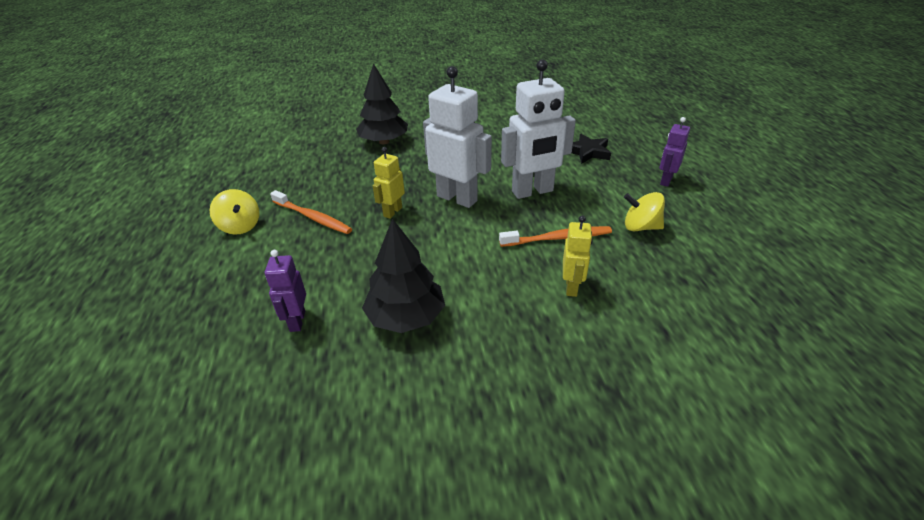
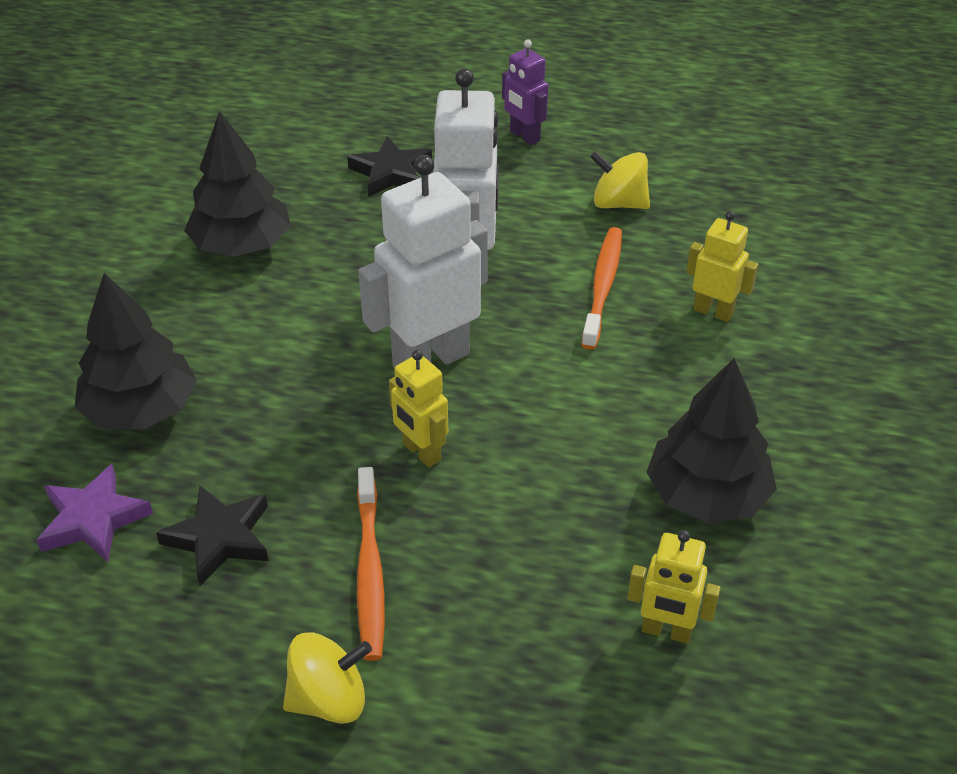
camera: 70 degrees left, 5 degrees up
purple robot [265,250,306,332] -> yellow robot [627,530,721,644]
orange toothbrush [270,190,352,234] -> orange toothbrush turned 120 degrees clockwise [357,467,385,661]
yellow spinning top [624,192,665,231] -> yellow spinning top turned 75 degrees clockwise [590,151,650,209]
none -> purple star [37,464,153,562]
none -> black star [156,485,269,586]
none -> black tree [184,111,291,257]

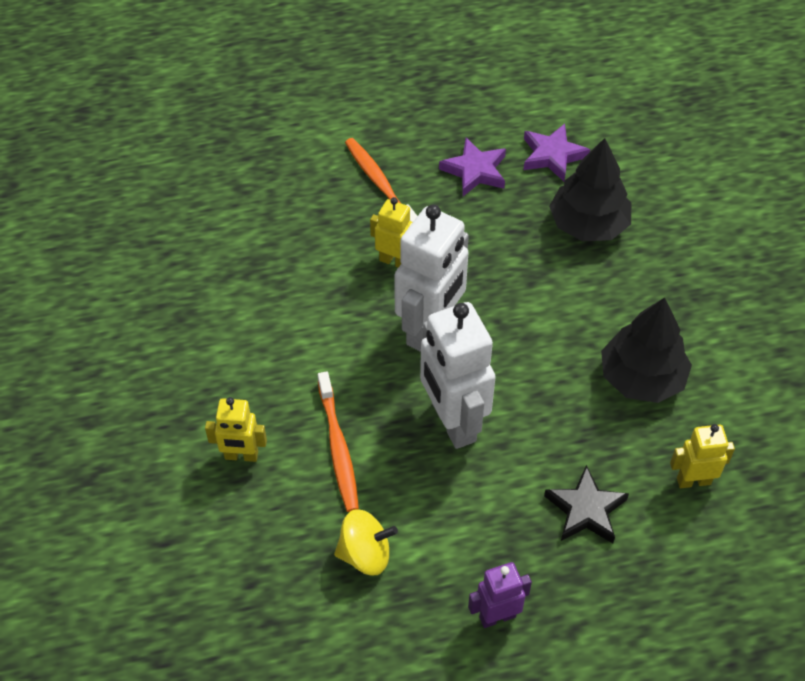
camera: 155 degrees right, 10 degrees up
black star [156,485,269,586] -> purple star [439,138,506,196]
yellow spinning top [283,632,372,724] -> none
purple robot [502,39,548,145] -> purple robot turned 45 degrees counterclockwise [468,562,532,628]
yellow robot [627,530,721,644] -> yellow robot moved to [670,424,735,488]
black tree [646,358,777,523] -> none

